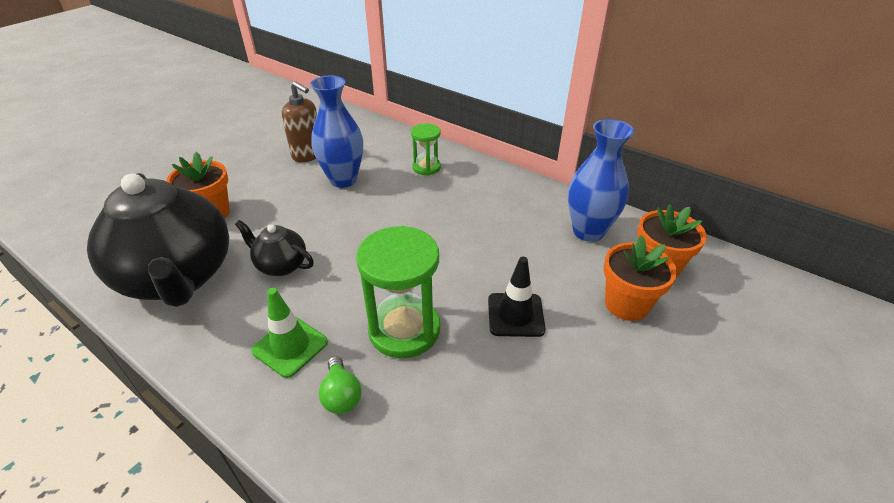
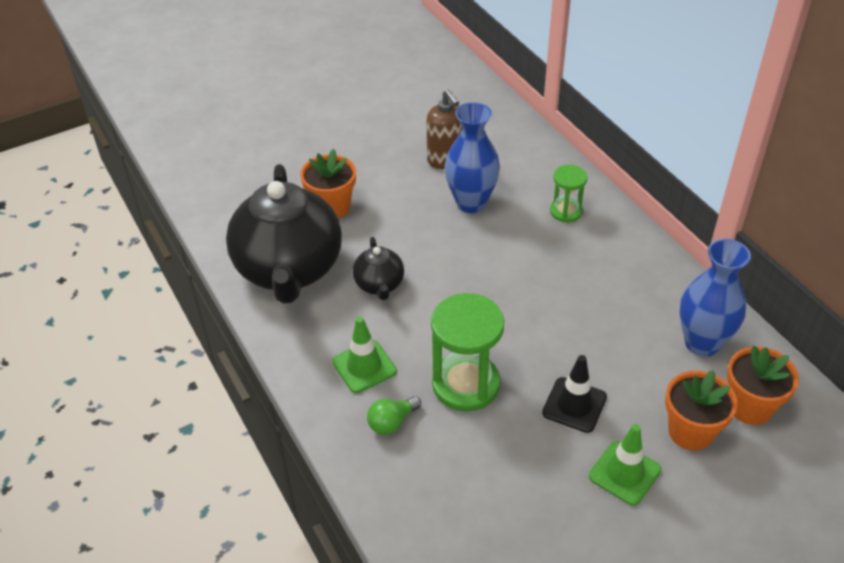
camera: 25 degrees right, 5 degrees up
black teapot [235,220,314,276] -> black teapot turned 150 degrees counterclockwise [353,237,404,300]
green light bulb [319,356,361,414] -> green light bulb turned 45 degrees clockwise [367,396,421,435]
none -> green traffic cone [589,424,661,506]

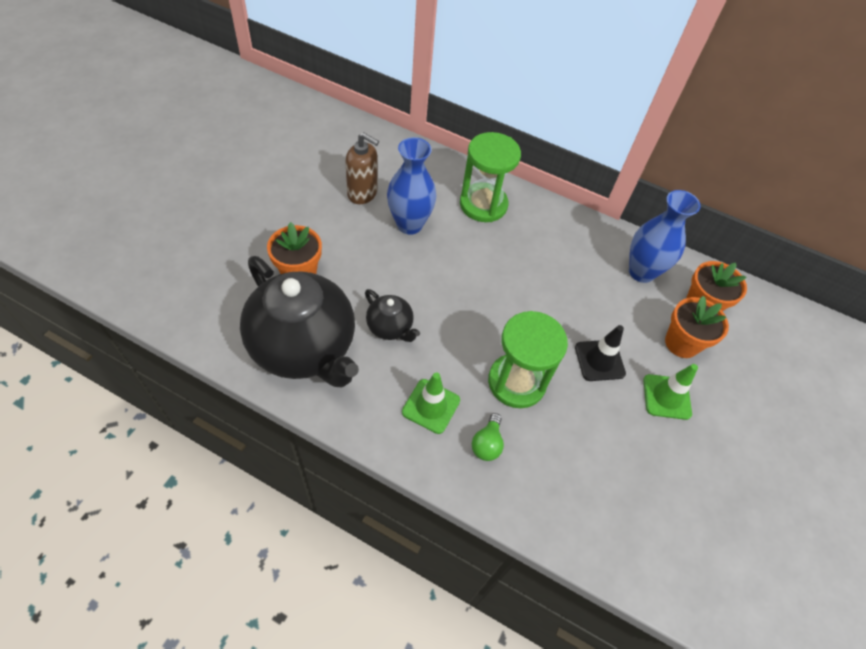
camera: 40 degrees left, 10 degrees up
green hourglass [550,165,587,222] -> green hourglass [460,132,521,222], size x1.78

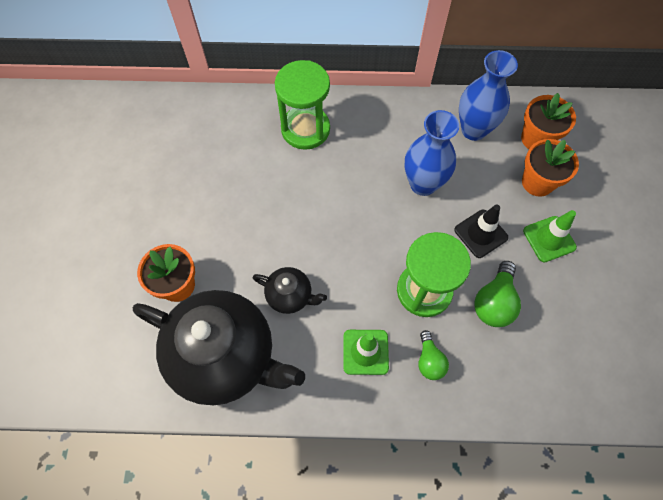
camera: 20 degrees left, 10 degrees up
brown soap dispenser [345,133,379,204] -> none
blue vase [387,137,436,235] -> blue vase moved to [405,110,459,196]
none -> green light bulb [474,261,521,327]

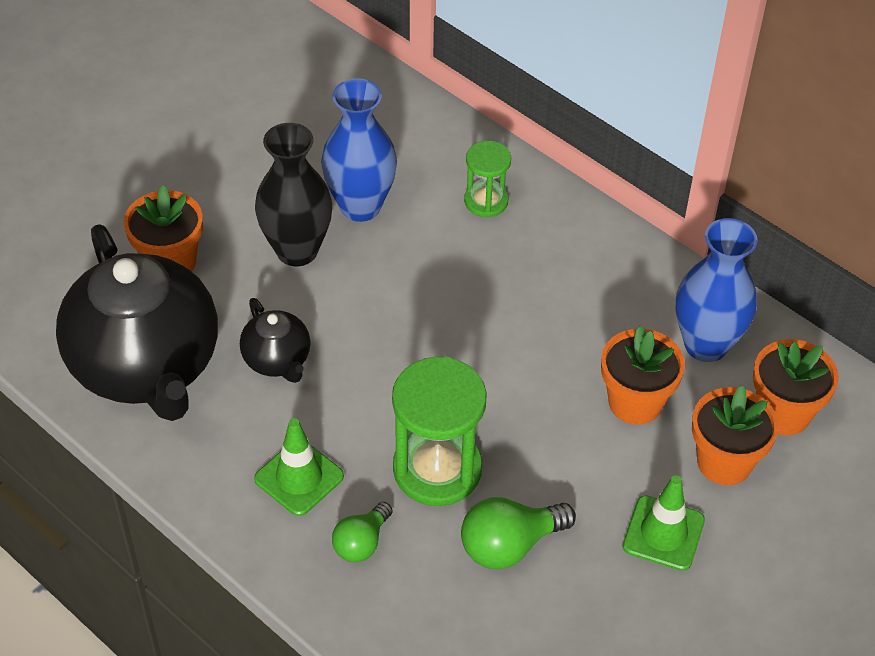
camera: 40 degrees right, 15 degrees down
green hourglass [275,60,330,150] -> green hourglass [464,141,511,218], size x0.56
blue vase [405,110,459,196] -> blue vase moved to [321,78,397,222]
black traffic cone [454,204,508,258] -> none
none -> black vase [255,123,332,266]
none -> orange flower pot [601,326,685,425]

